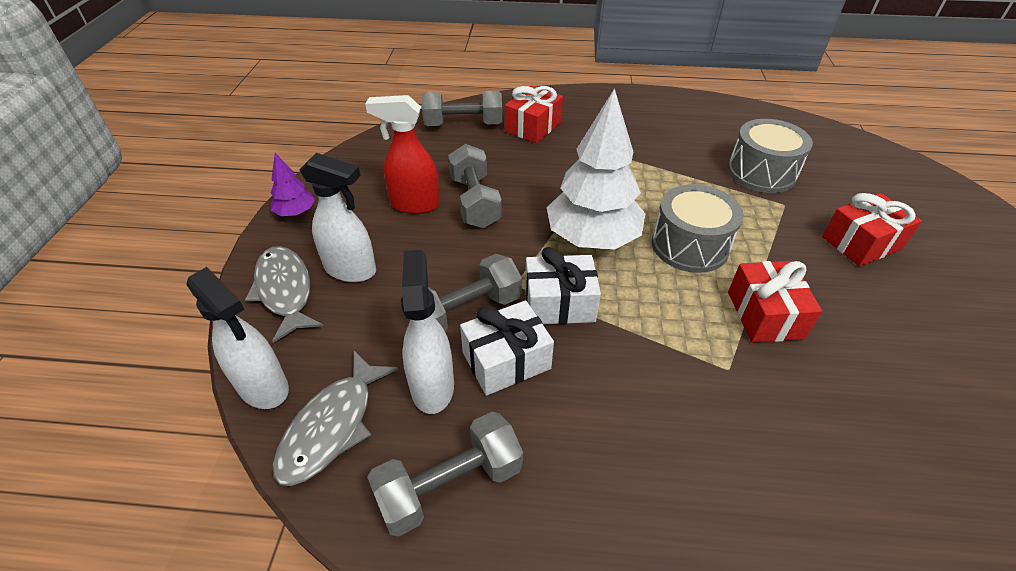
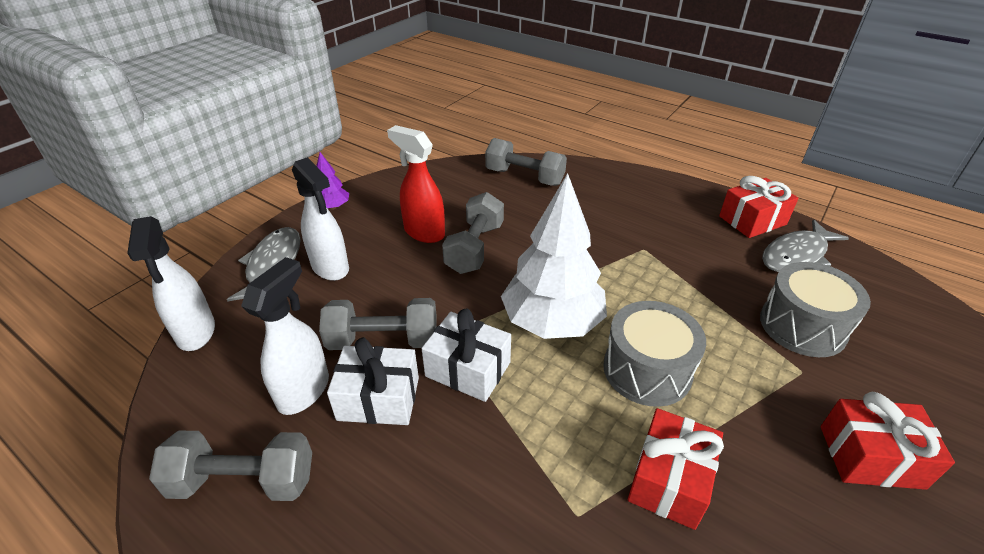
camera: 30 degrees right, 5 degrees down
grey fish [273,351,398,486] -> grey fish moved to [762,220,849,272]
red gift [505,86,563,143] -> red gift moved to [719,176,798,238]

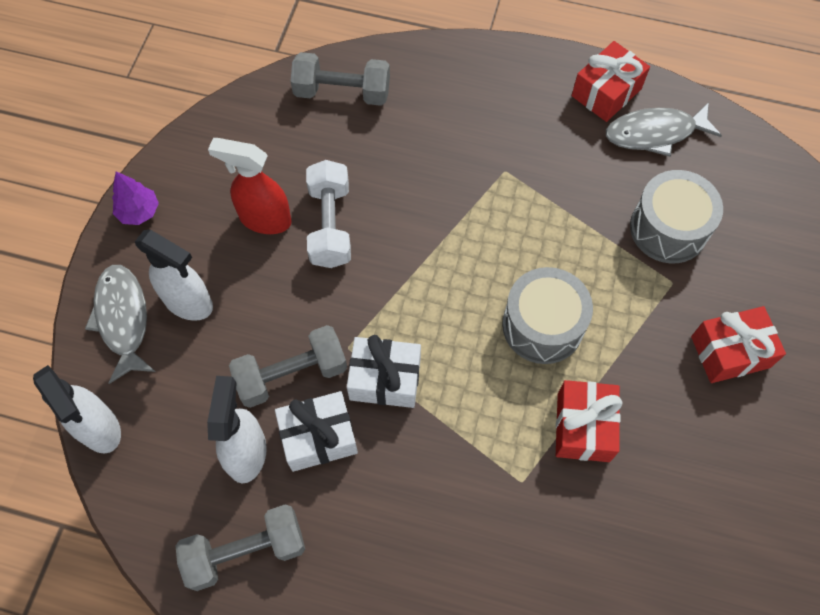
camera: 20 degrees left, 25 degrees up
grey dumbbell [442,192,504,274] -> white dumbbell [306,160,351,268]
white tree [501,173,607,339] -> none
grey fish [762,220,849,272] -> grey fish turned 45 degrees clockwise [606,102,722,157]

